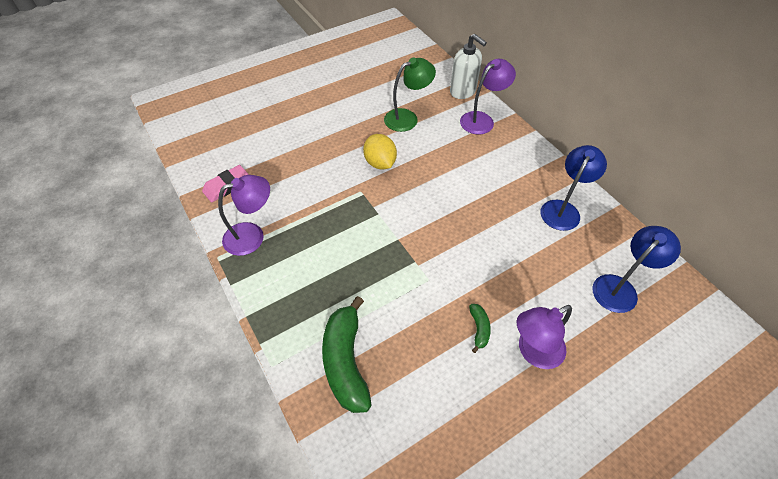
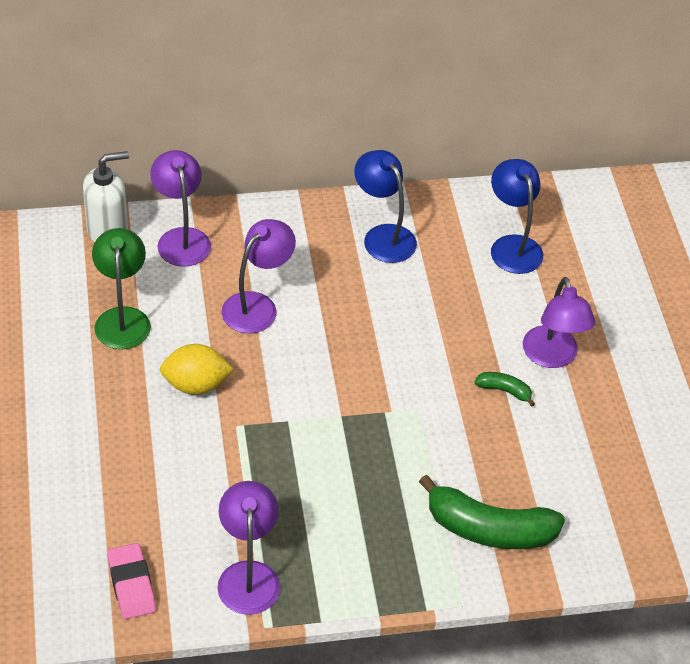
camera: 70 degrees left, 5 degrees down
none -> purple lamp [222,219,296,333]

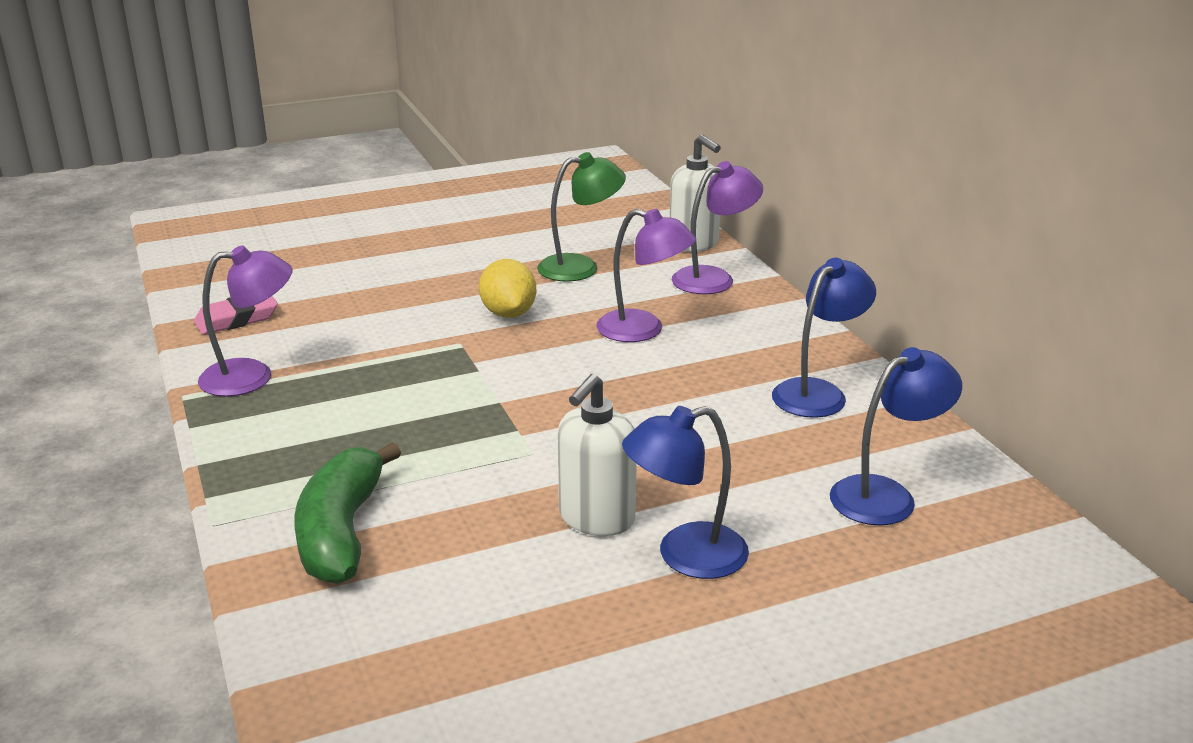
camera: 80 degrees right, 20 degrees down
green banana [475,372,535,407] -> white soap dispenser [557,374,637,536]
purple lamp [523,277,596,368] -> blue lamp [622,406,749,579]

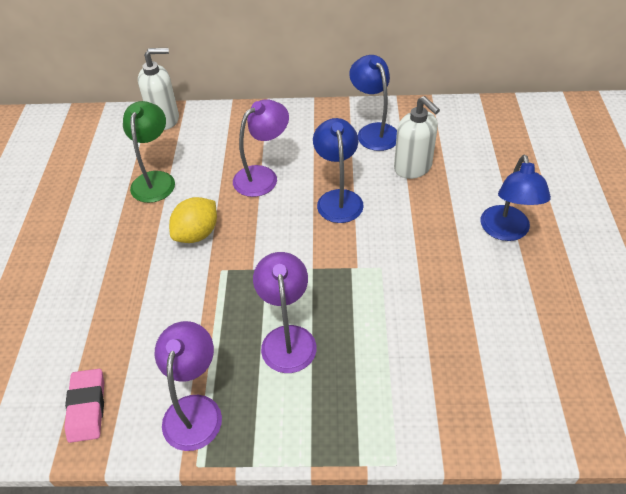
camera: 65 degrees left, 20 degrees up
green banana [294,442,401,584] -> none
yellow lemon [479,259,536,318] -> yellow lemon turned 60 degrees counterclockwise [169,197,217,243]
white soap dispenser [557,374,637,536] -> white soap dispenser moved to [394,96,440,179]
purple lamp [672,161,763,294] -> purple lamp moved to [253,252,317,373]
blue lamp [830,347,962,526] -> blue lamp moved to [313,118,364,223]

